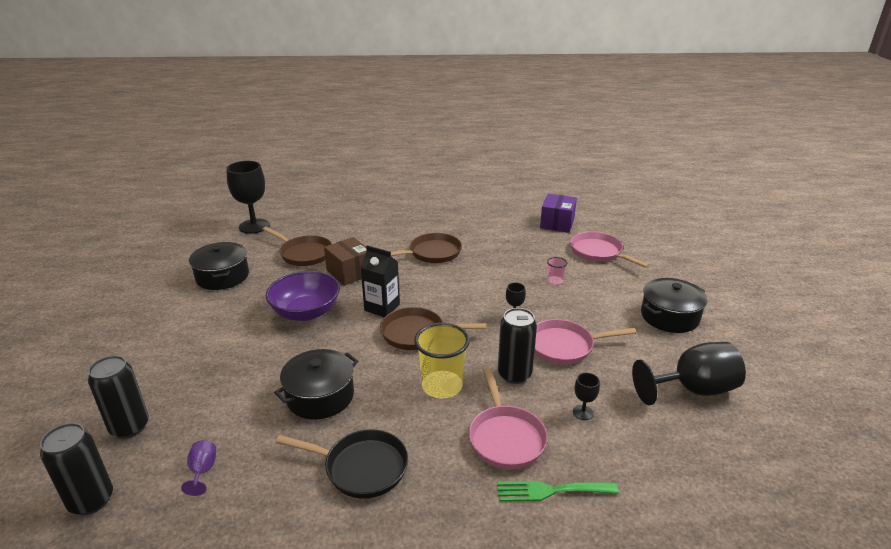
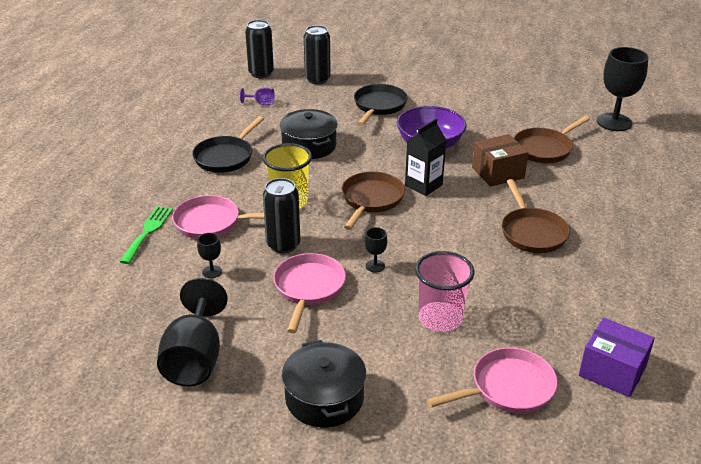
camera: 105 degrees right, 5 degrees up
black pot [189,242,249,290] -> none
pink cup [547,257,567,285] -> pink cup [415,251,474,332], size x2.10
none -> black pan [354,84,408,126]

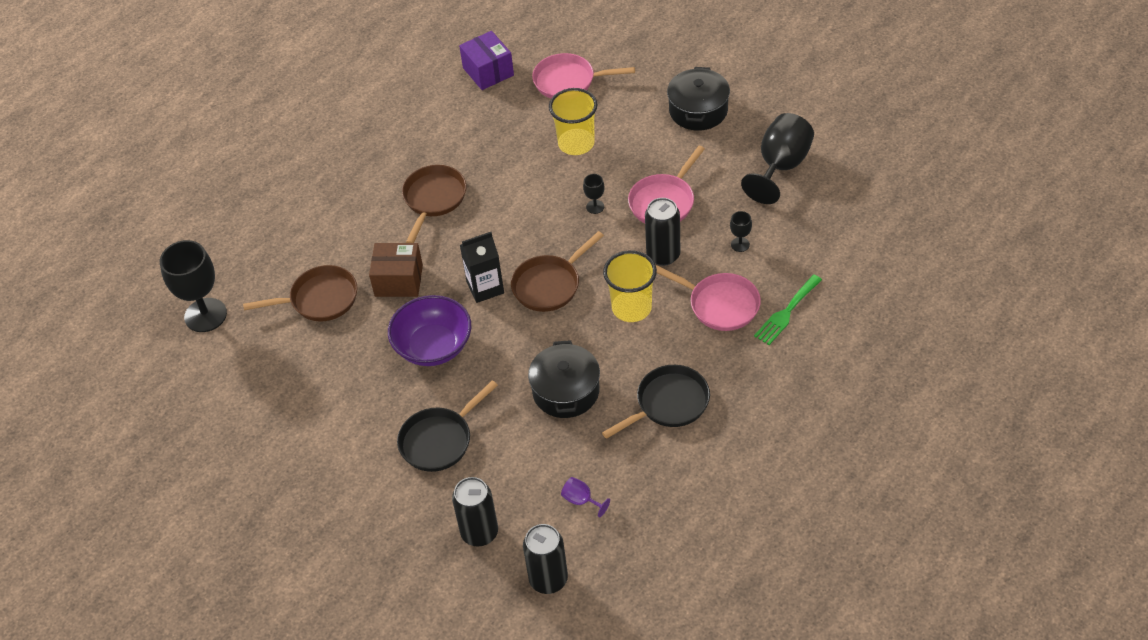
camera: 150 degrees left, 15 degrees up
pink cup [415,251,474,332] -> yellow cup [549,88,598,155]

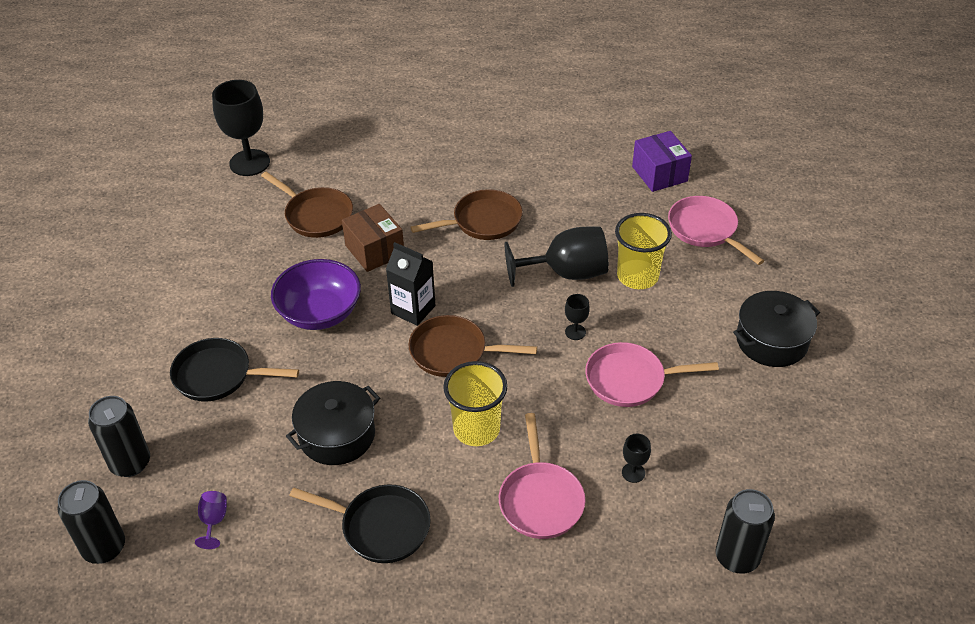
camera: 50 degrees right, 5 degrees down
purple box [459,31,514,90] -> purple box turned 45 degrees counterclockwise [632,131,692,192]
black can [645,198,680,266] -> black can moved to [716,489,775,574]
black goblet [741,113,814,204] -> black goblet moved to [505,227,609,287]
green fork [754,275,822,345] -> none

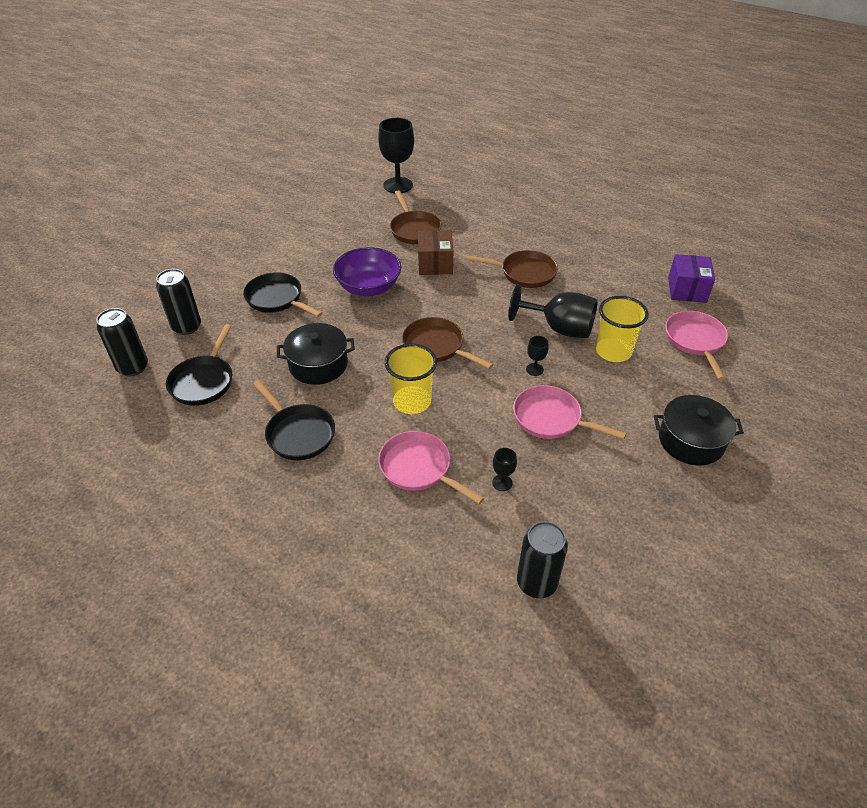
camera: 30 degrees right, 0 degrees up
purple goblet [195,491,227,549] -> black pan [166,324,232,406]
black carton [386,242,436,326] -> none
pink pan [499,413,585,539] -> pink pan turned 105 degrees clockwise [378,431,484,504]

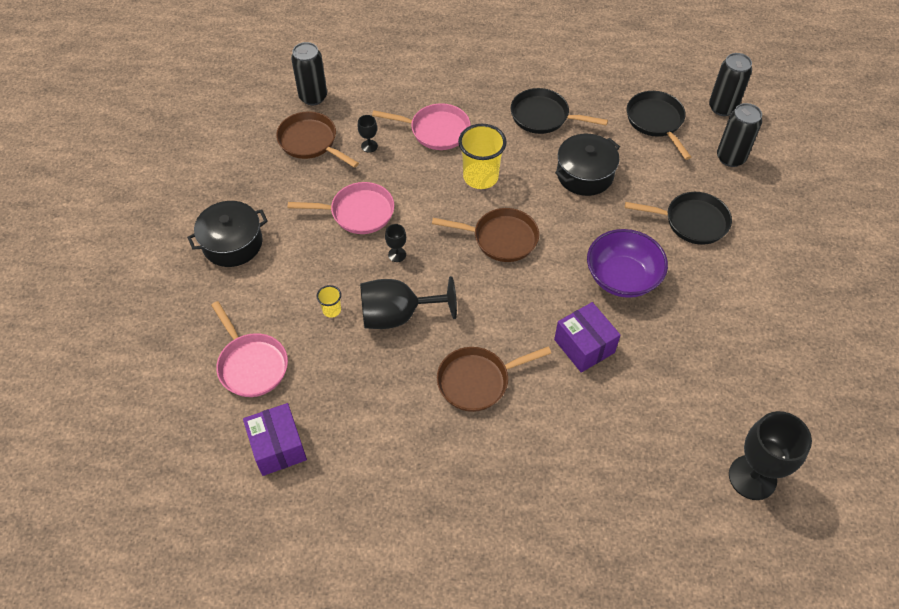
camera: 150 degrees right, 10 degrees up
brown pan [390,190,441,244] -> brown pan moved to [276,111,359,168]
brown box [418,230,453,275] -> purple box [554,302,620,373]
yellow cup [596,296,649,362] -> yellow cup [317,285,341,318], size x0.48

